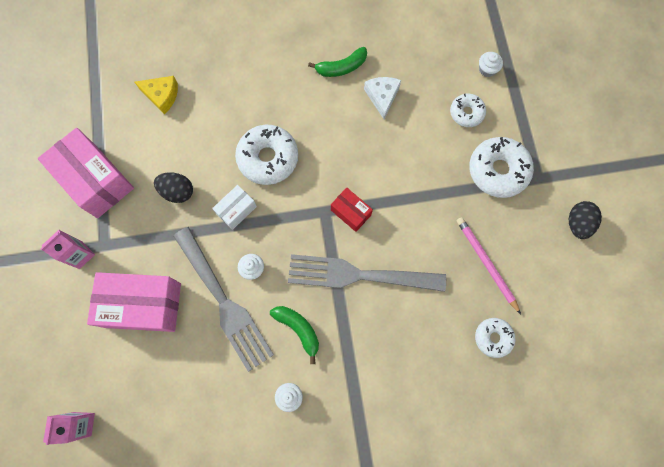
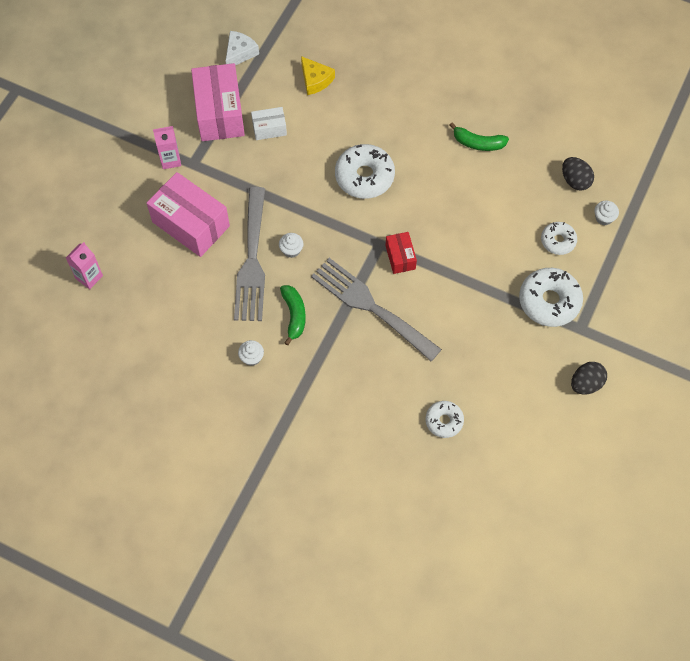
camera: 35 degrees right, 10 degrees down
black egg [154,172,193,203] -> black egg moved to [562,157,594,191]
white box [212,185,257,230] -> white box moved to [251,107,287,140]
white cheese [364,77,401,119] -> white cheese moved to [225,31,259,66]
pink pencil [456,217,521,314] -> none

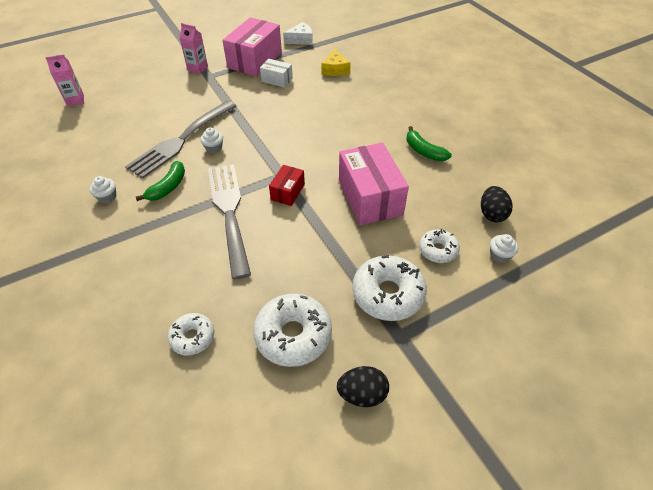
camera: 35 degrees right, 15 degrees down
pink box [147,172,230,257] -> pink box moved to [339,143,409,225]
white donut [335,144,395,199] -> white donut moved to [253,294,332,367]

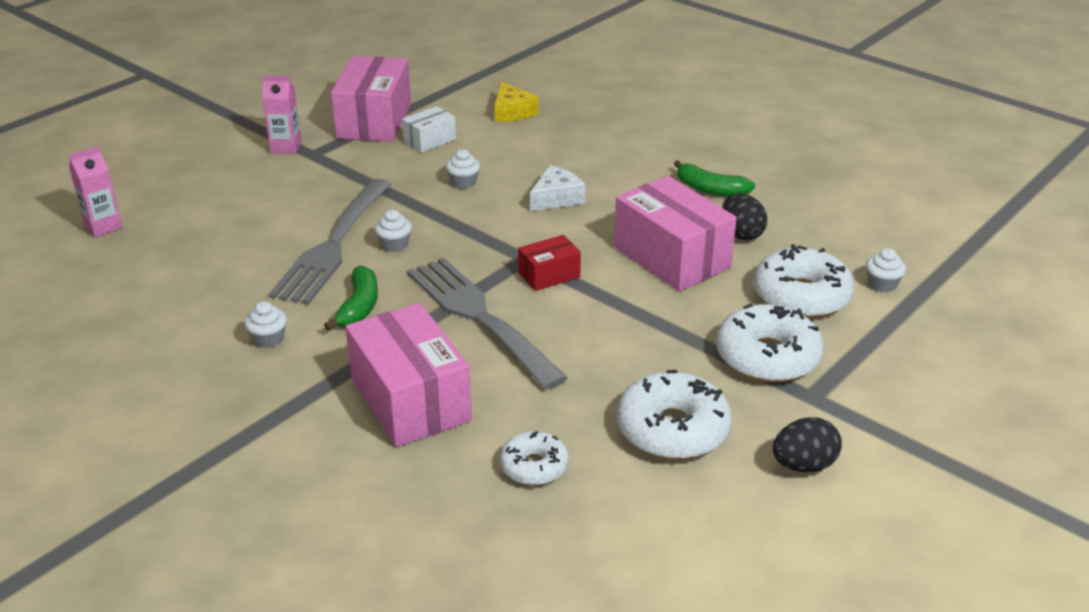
camera: 20 degrees left, 15 degrees down
white box [260,59,293,88] -> white box turned 45 degrees counterclockwise [402,106,456,153]
red box [269,165,305,206] -> red box turned 60 degrees clockwise [518,235,581,291]
white cheese [283,22,313,45] -> white cheese moved to [530,165,585,211]
white donut [419,229,460,263] -> white donut [753,244,854,318], size x1.71
black egg [481,186,512,222] -> black egg moved to [722,193,767,241]
none -> pink box [345,303,472,447]
none -> white cupcake [446,149,480,189]

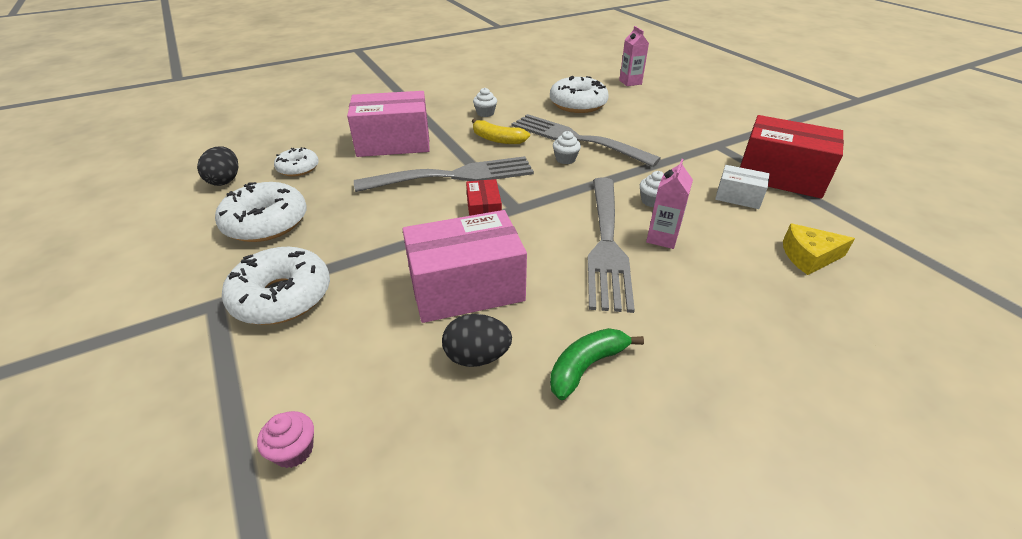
camera: 110 degrees right, 5 degrees up
pink carton [262,75,302,154] -> pink carton moved to [646,159,693,249]
green banana [324,266,378,330] -> yellow banana [472,119,530,144]
pink box [331,56,411,142] -> red box [740,115,844,198]
white box [402,106,456,153] -> white box turned 45 degrees counterclockwise [715,165,769,209]
white cheese [530,165,585,211] -> grey fork [588,178,635,313]
white donut [753,244,854,318] -> white donut moved to [550,76,609,113]
black egg [773,417,842,472] -> black egg moved to [197,146,238,186]
white cupcake [866,248,906,292] -> pink cupcake [257,411,314,468]

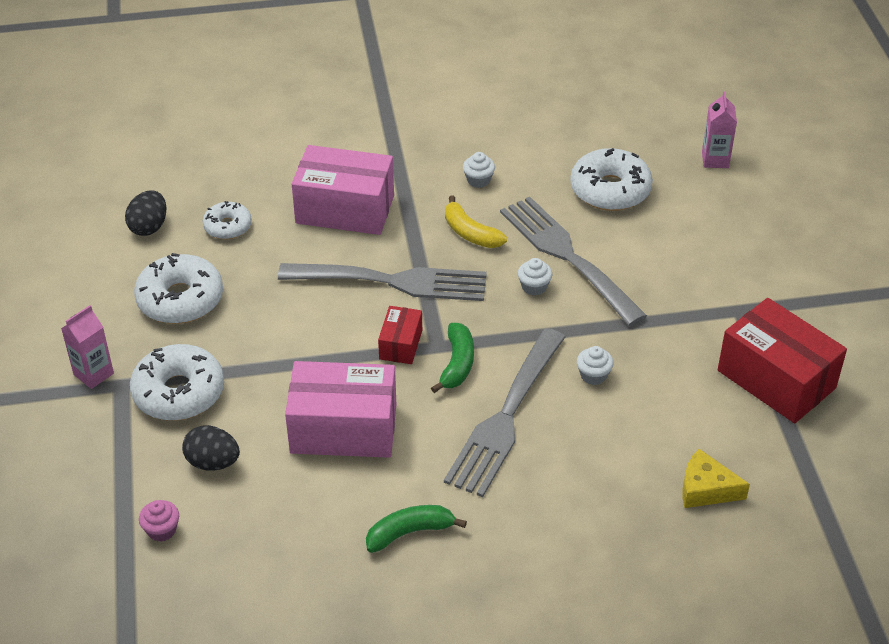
camera: 20 degrees right, 5 degrees up
black egg [442,314,512,367] -> black egg moved to [182,425,240,471]
pink carton [646,159,693,249] -> pink carton moved to [61,305,114,389]
white box [715,165,769,209] -> none
none -> green banana [431,323,474,393]

